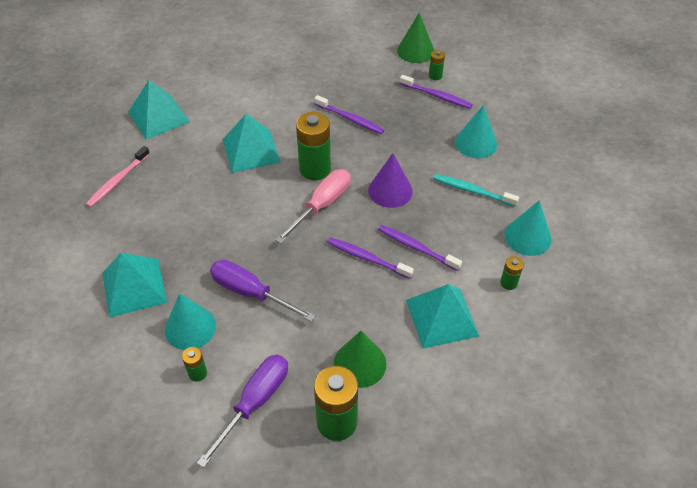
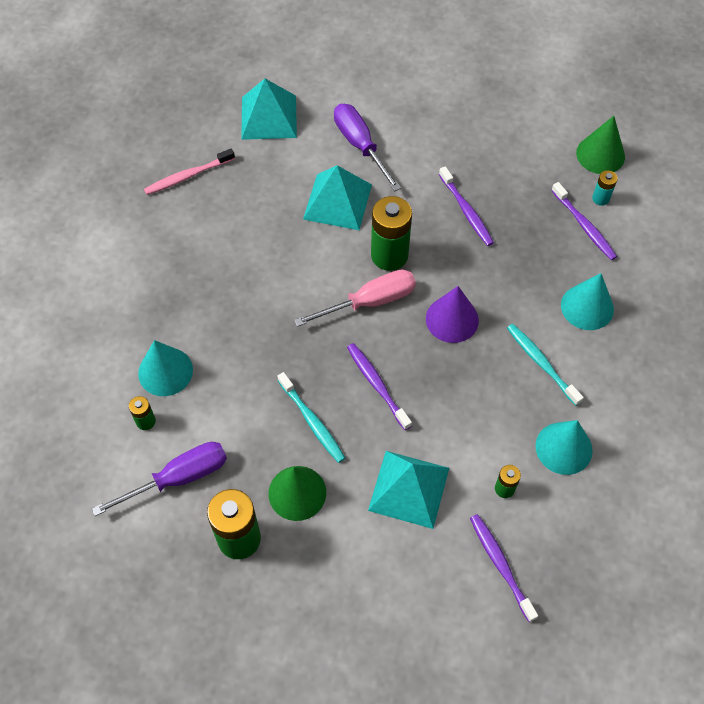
camera: 30 degrees right, 10 degrees up
turquoise pyramid [103,253,167,318] -> none
purple screwdriver [210,260,315,322] -> purple screwdriver moved to [334,104,401,191]
purple toothbrush [378,225,462,271] -> purple toothbrush moved to [470,514,538,622]
green battery [429,50,445,80] -> turquoise battery [592,170,618,206]
none -> turquoise toothbrush [278,372,345,463]

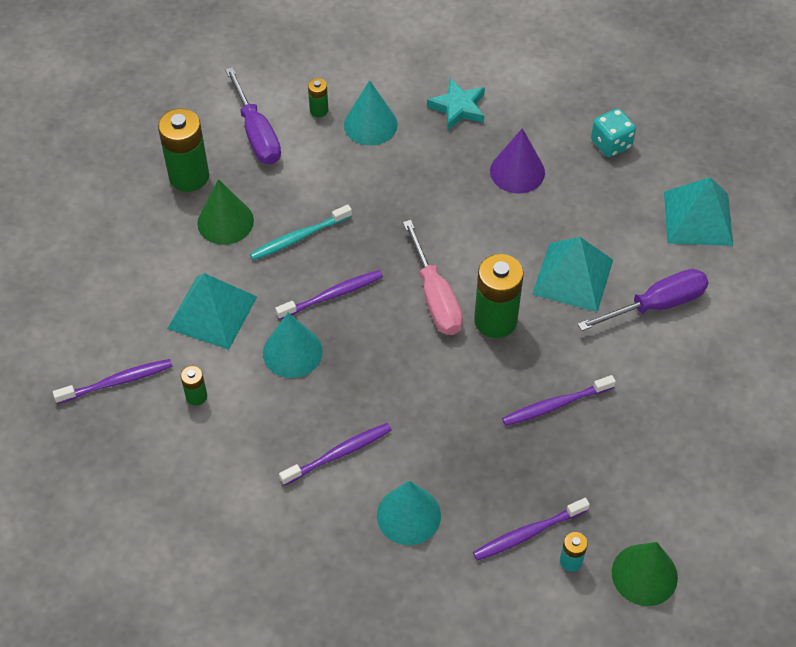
camera: 95 degrees right, 5 degrees down
pink toothbrush [144,148,235,195] -> turquoise dice [591,108,636,157]
purple cone [426,286,479,343] -> purple cone moved to [490,128,545,193]
turquoise toothbrush [507,324,584,406] -> purple toothbrush [279,423,392,485]
turquoise cone [536,420,593,475] -> turquoise cone moved to [263,313,323,378]
none -> turquoise star [427,78,485,130]

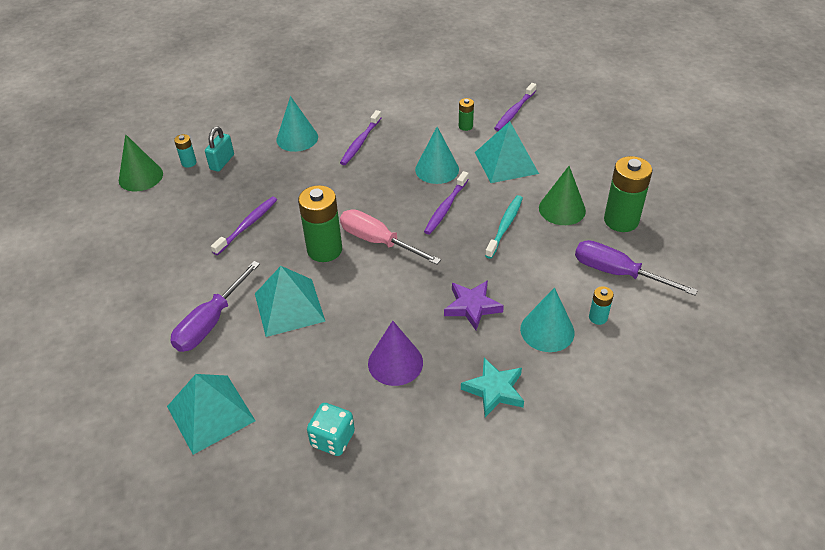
camera: 145 degrees right, 10 degrees down
green battery [308,78,328,117] -> turquoise battery [589,286,614,325]
purple toothbrush [473,498,590,561] -> turquoise padlock [205,126,234,172]
none -> purple star [444,280,504,330]

